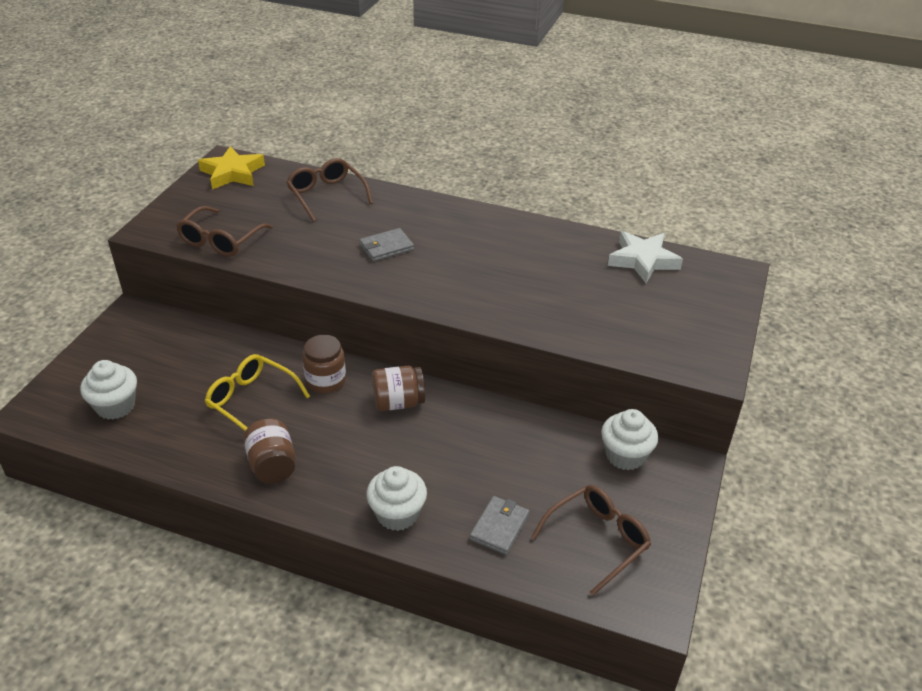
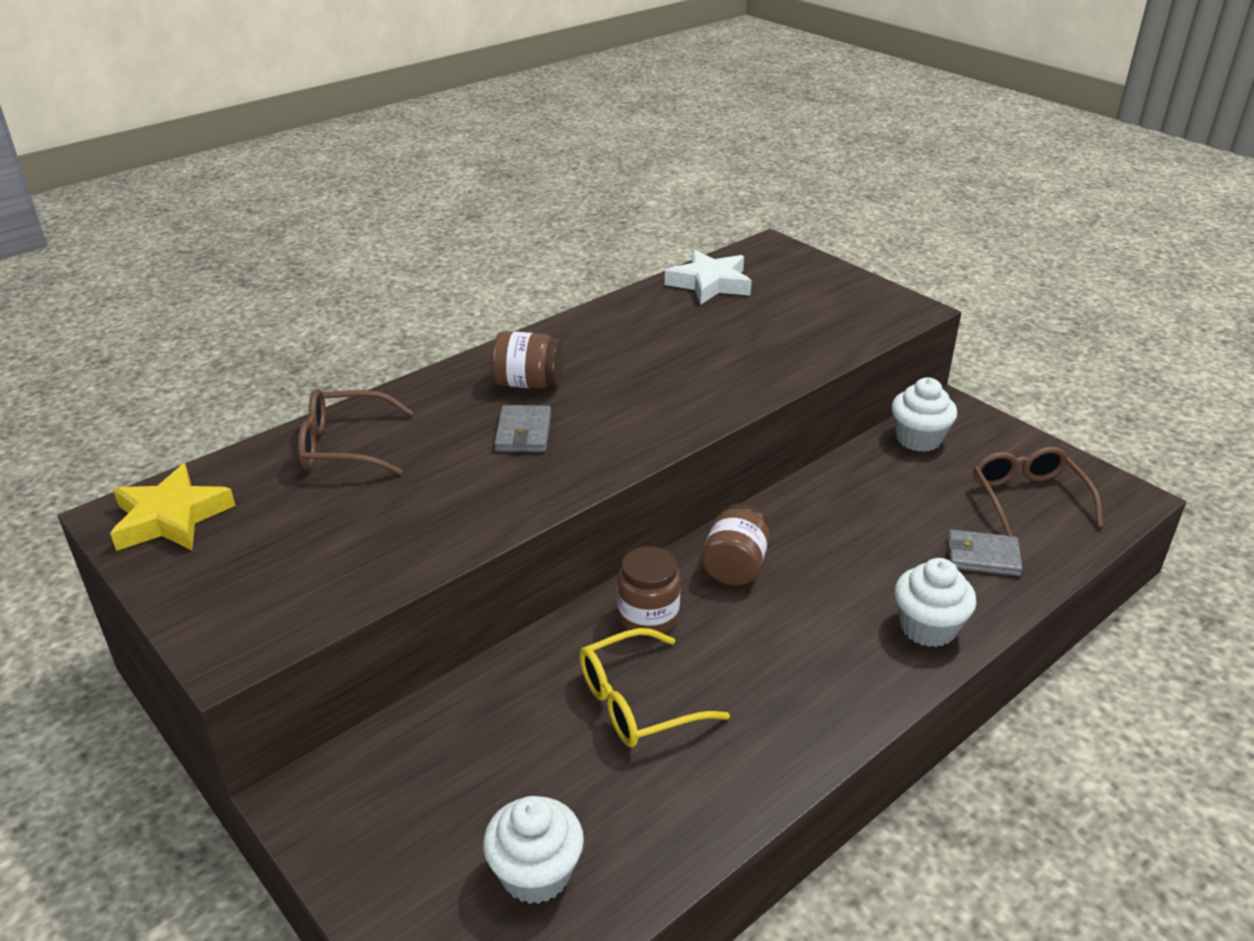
camera: 60 degrees left, 5 degrees down
brown glasses [176,206,273,257] -> none
brown jar [243,418,295,483] -> brown jar moved to [492,331,564,389]
grey wallet [470,496,530,555] -> grey wallet turned 45 degrees counterclockwise [948,529,1023,576]

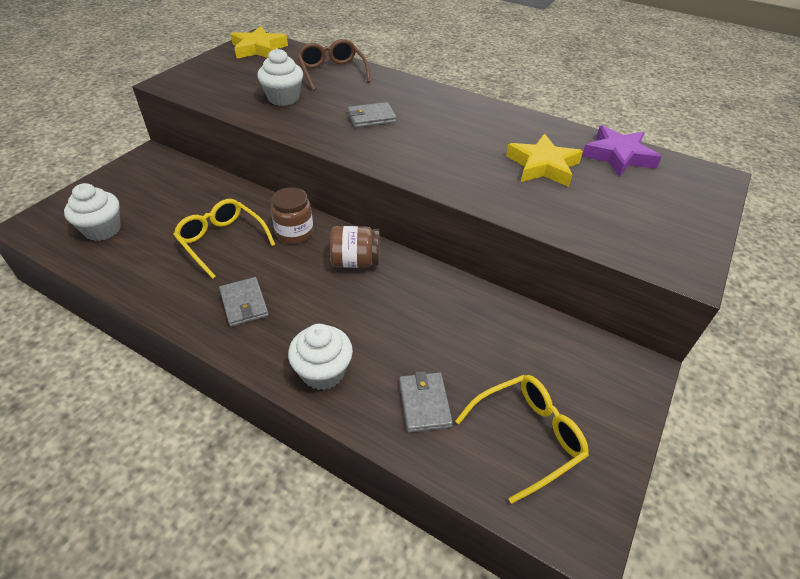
camera: 70 degrees right, 10 degrees up
brown jar [492,331,564,389] -> none
white star [665,250,752,305] -> purple star [582,125,662,177]
white cupcake [891,378,957,452] -> white cupcake moved to [257,48,303,106]
brown glasses [973,447,1103,536] -> yellow glasses [455,375,589,504]
none -> grey wallet [219,277,269,327]
none -> yellow star [506,134,583,187]

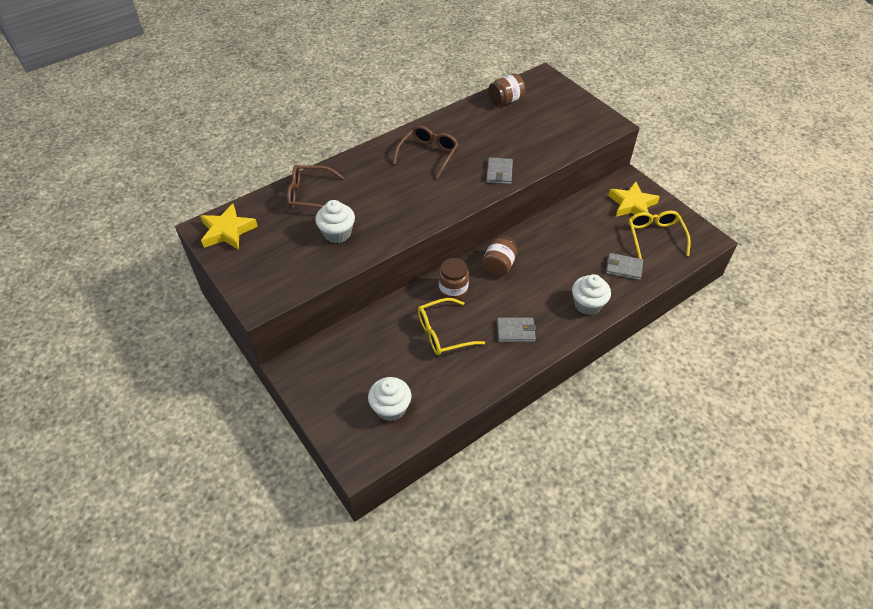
camera: 65 degrees left, 5 degrees up
grey wallet [347,102,397,128] -> grey wallet moved to [486,157,513,184]
yellow star [506,134,583,187] -> yellow star moved to [608,181,660,217]
purple star [582,125,662,177] -> brown jar [488,73,525,106]
none -> brown glasses [393,125,459,179]

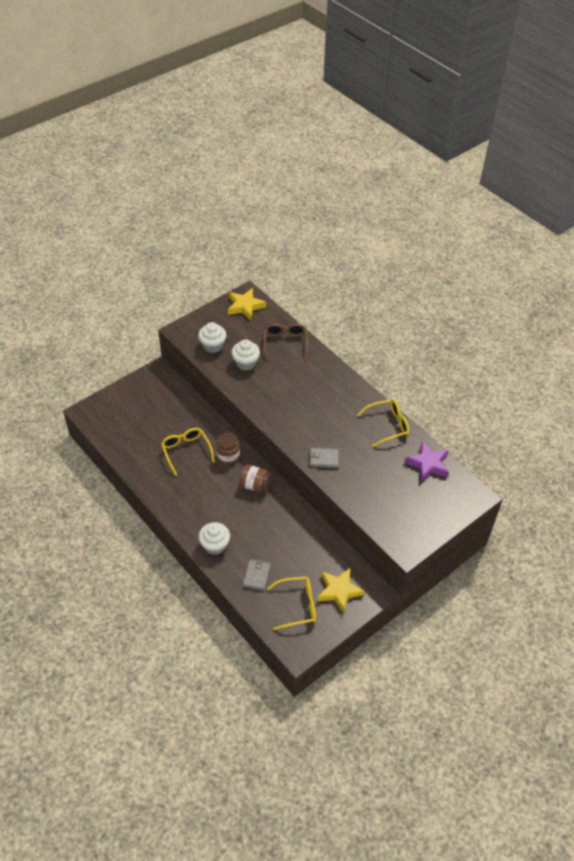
camera: 85 degrees right, 0 degrees up
white cupcake [368,377,411,421] -> white cupcake moved to [198,322,227,353]
brown glasses [393,125,459,179] -> none
brown jar [488,73,525,106] -> purple star [405,441,449,482]
grey wallet [497,318,536,342] -> none
none -> yellow glasses [357,399,410,447]

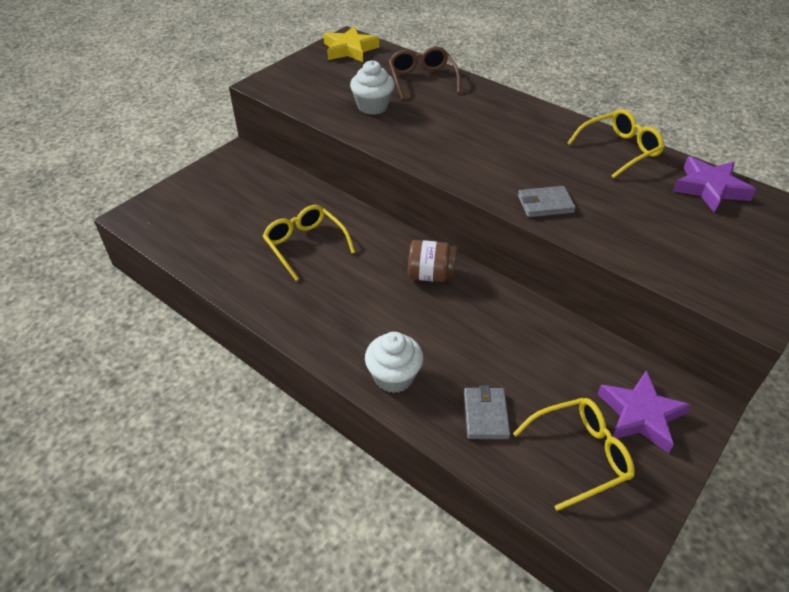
camera: 10 degrees left, 5 degrees down
white cupcake [198,322,227,353] -> none
brown jar [216,432,240,465] -> none
yellow star [317,568,365,613] -> purple star [597,371,691,454]

